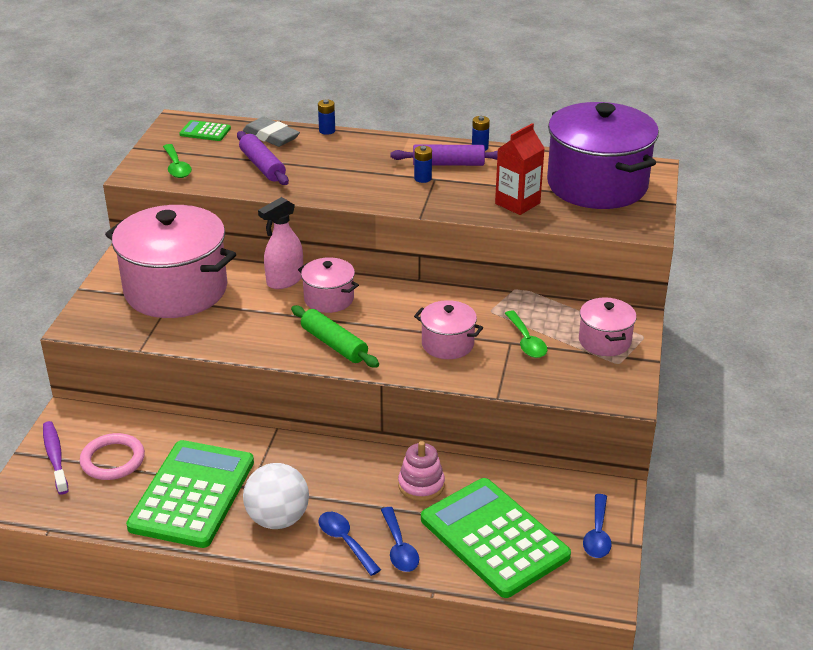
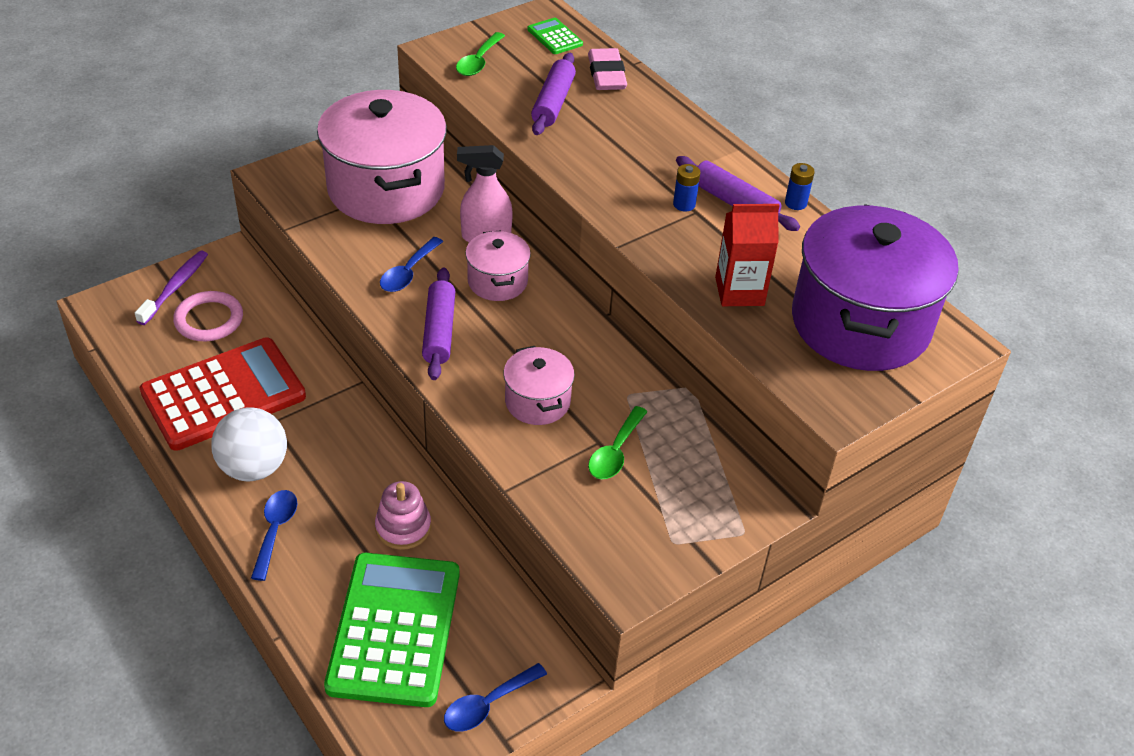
camera: 40 degrees right, 10 degrees up
green calculator [126,440,254,548] -> red calculator [139,337,306,451]
grey eraser [243,117,300,147] -> pink eraser [588,48,627,90]
green rolling pin [291,305,379,368] -> purple rolling pin [422,267,455,380]
blue battery [318,100,335,135] -> none
blue spoon [381,507,419,572] -> blue spoon moved to [380,237,443,292]
pink pot [579,297,637,356] -> none

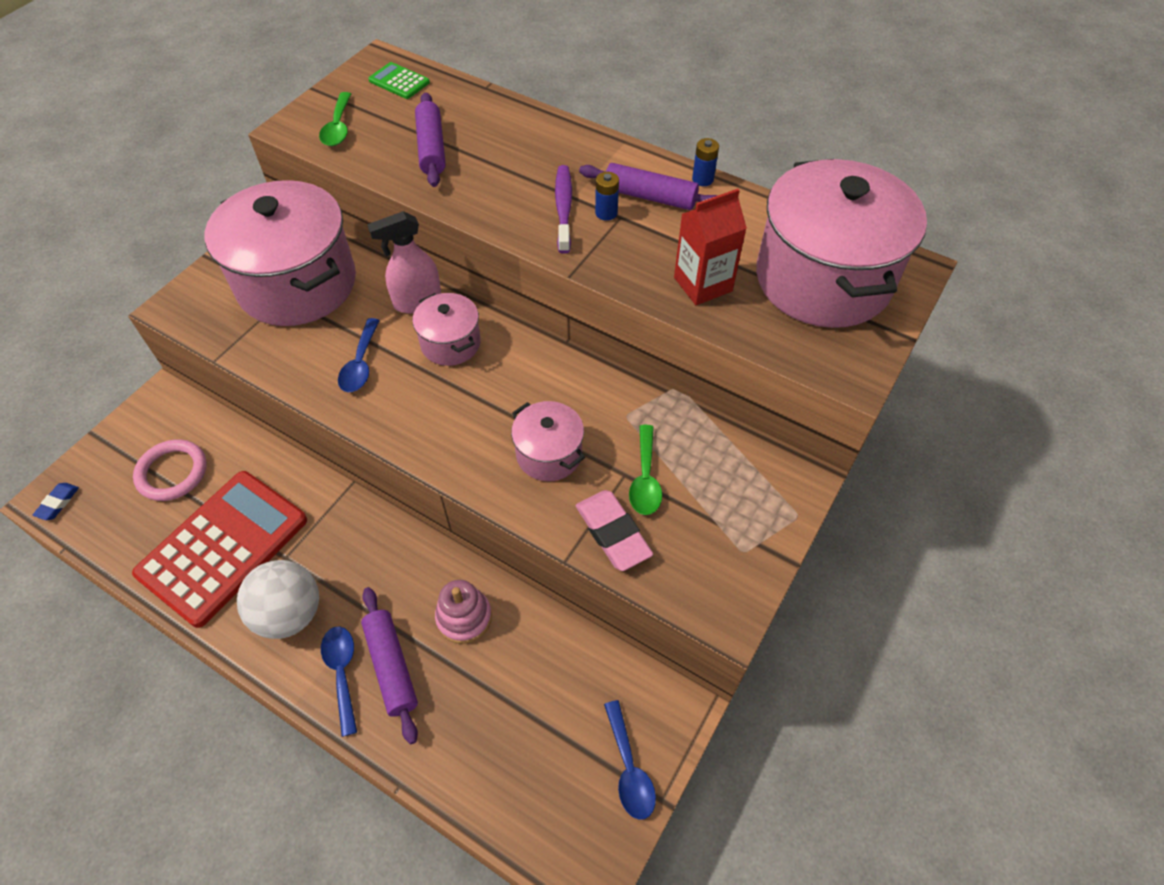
camera: 20 degrees left, 10 degrees up
purple toothbrush [135,251,208,325] -> purple toothbrush moved to [555,165,572,254]
green calculator [324,553,460,707] -> none
purple rolling pin [422,267,455,380] -> purple rolling pin moved to [361,587,418,744]
blue spoon [444,663,547,731] -> blue spoon turned 45 degrees counterclockwise [604,700,656,820]
pink eraser [588,48,627,90] -> pink eraser moved to [576,490,653,571]
purple pot [792,204,959,371] -> pink pot [756,159,927,328]
none -> blue eraser [33,483,79,520]

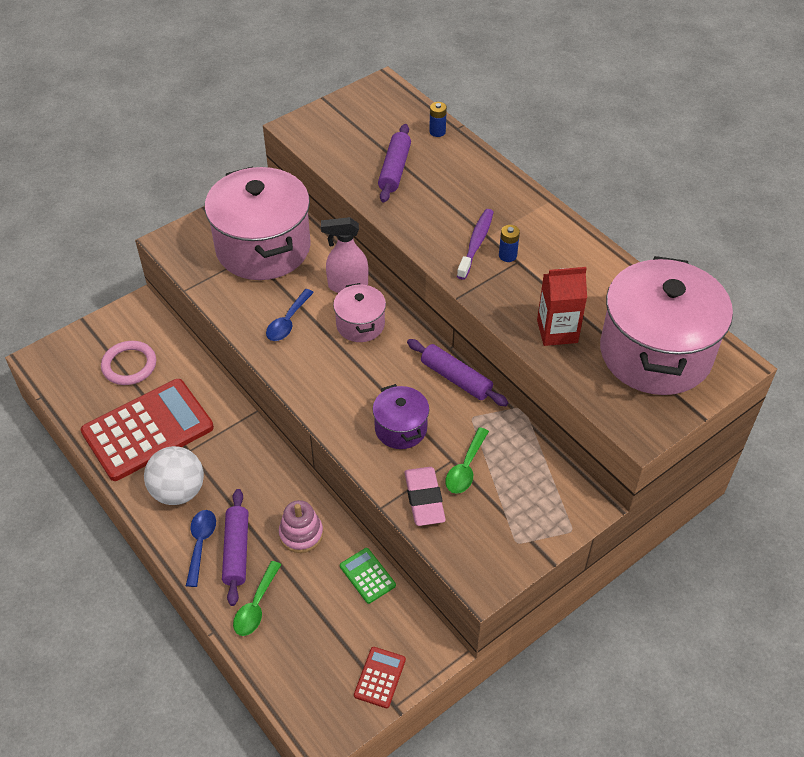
camera: 20 degrees right, 5 degrees down
blue eraser [33,483,79,520] -> none
green spoon [319,92,351,146] -> green spoon moved to [233,561,281,636]
green calculator [368,62,430,99] -> green calculator moved to [340,548,396,604]
pink pot [511,401,585,481] -> purple pot [373,384,429,449]
purple rolling pin [579,163,718,210] -> purple rolling pin moved to [407,339,509,406]
blue spoon [604,700,656,820] -> red calculator [354,647,406,708]
blue battery [692,138,719,186] -> blue battery moved to [429,102,447,137]

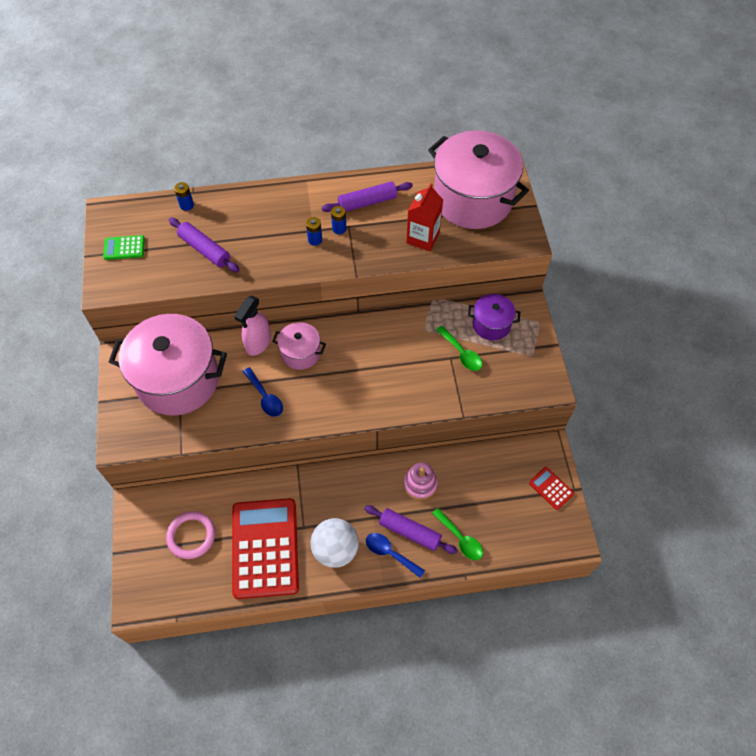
camera: 60 degrees left, 10 degrees up
green calculator [340,548,396,604] -> green calculator moved to [103,235,145,260]
purple pot [373,384,429,449] -> purple pot moved to [468,294,520,340]
pink eraser [404,467,446,526] -> none
purple rolling pin [407,339,509,406] -> purple rolling pin moved to [322,181,413,212]
purple toothbrush [457,209,494,280] -> blue battery [306,217,322,246]

